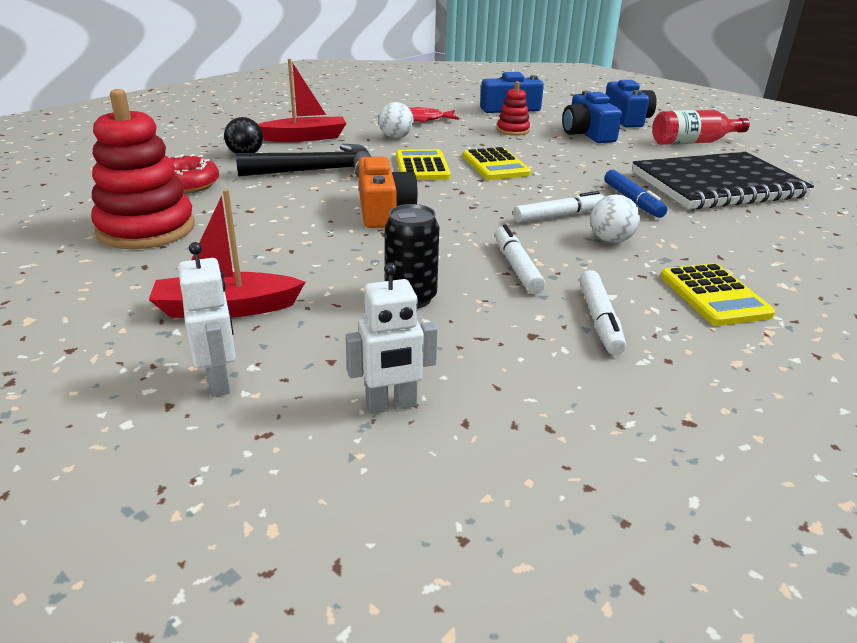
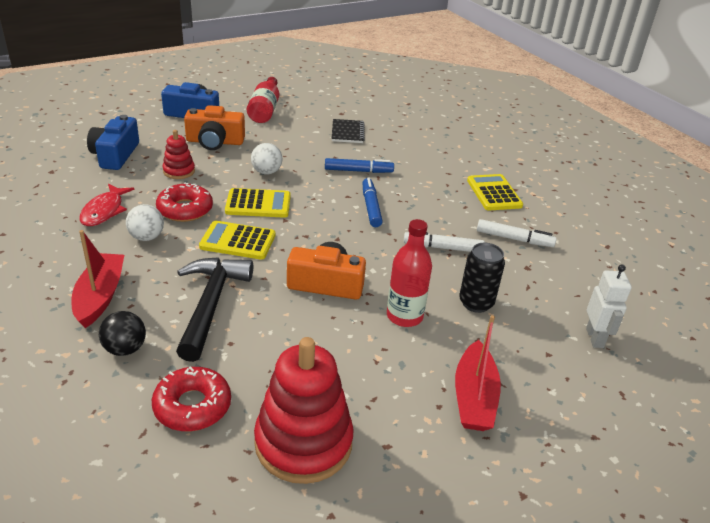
camera: 75 degrees left, 5 degrees up
white robot [178,242,236,397] -> none
white marker [513,191,605,223] -> blue marker [362,178,383,227]
blue camera [562,91,622,143] -> orange camera [184,105,245,150]
white ball [590,195,640,243] -> white ball moved to [251,143,282,174]
black notebook [633,152,814,210] -> black notebook [331,119,365,143], size x0.44
yellow calculator [661,263,775,326] -> yellow calculator turned 105 degrees counterclockwise [467,174,523,211]
none -> red donut [156,182,213,222]
none -> red bottle [387,219,432,327]

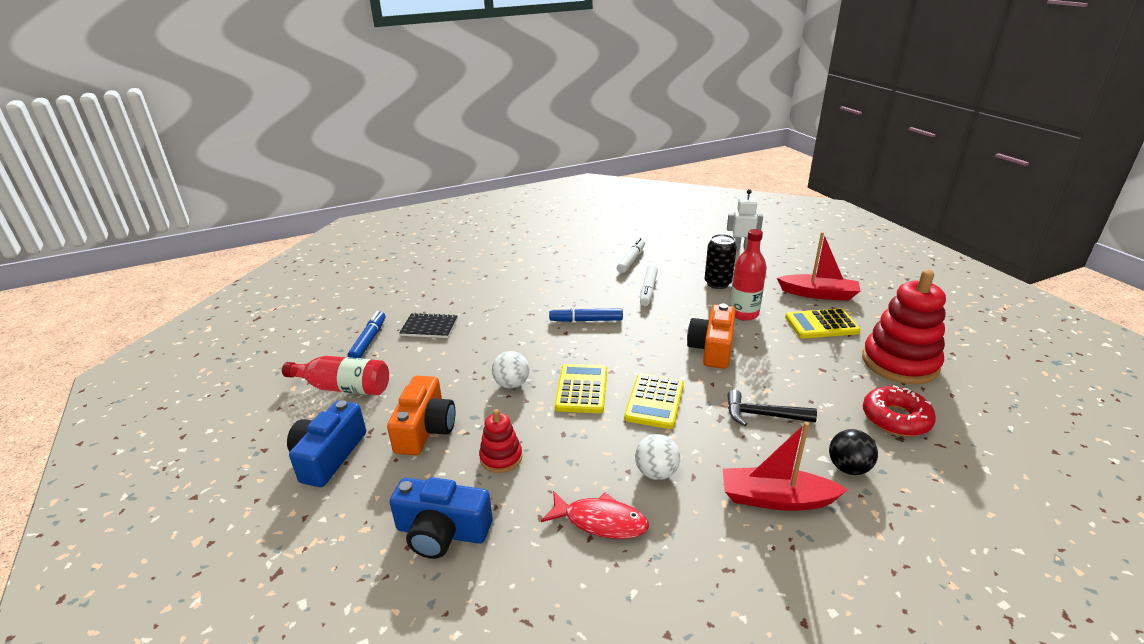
camera: 80 degrees left, 5 degrees down
red donut [156,182,213,222] -> none
black hammer [176,257,253,362] -> black hammer [727,390,817,426], size x0.63
blue marker [325,158,394,173] -> blue marker moved to [347,311,386,358]
yellow calculator [467,174,523,211] -> yellow calculator moved to [785,308,861,338]

